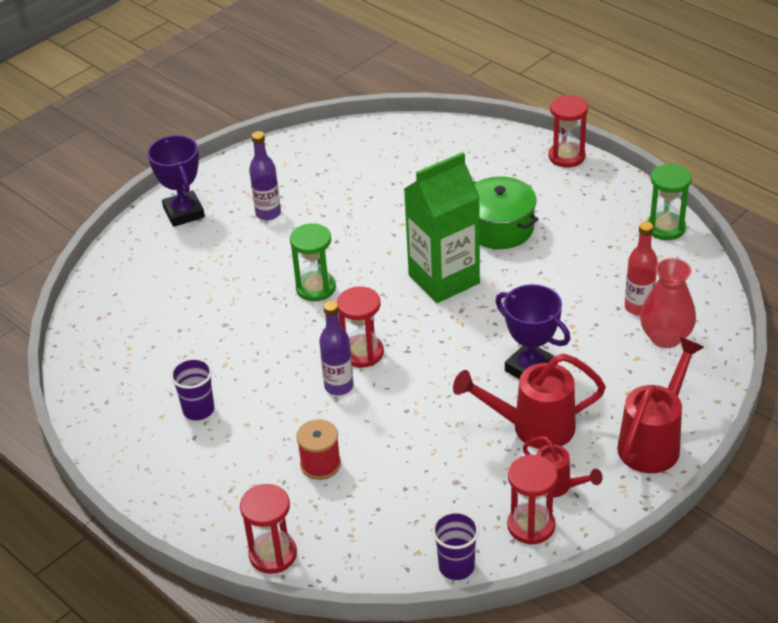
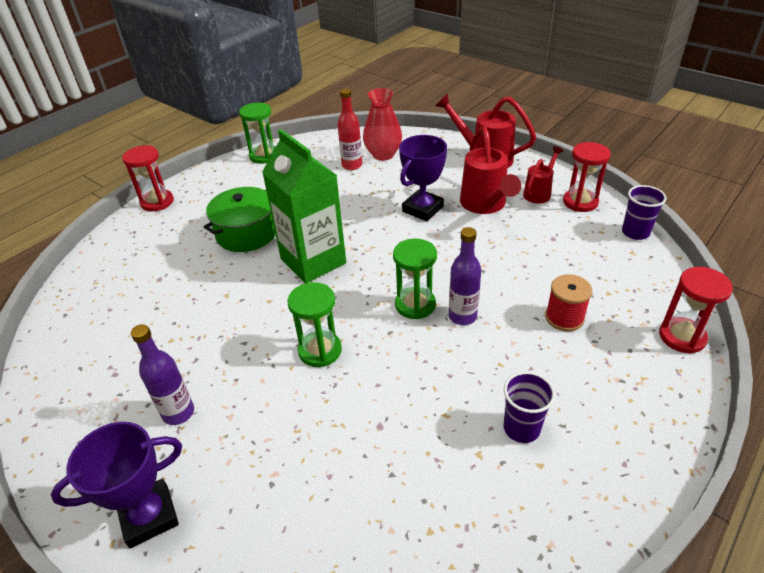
camera: 95 degrees left, 0 degrees up
red hourglass [337,286,384,368] -> green hourglass [393,239,437,319]

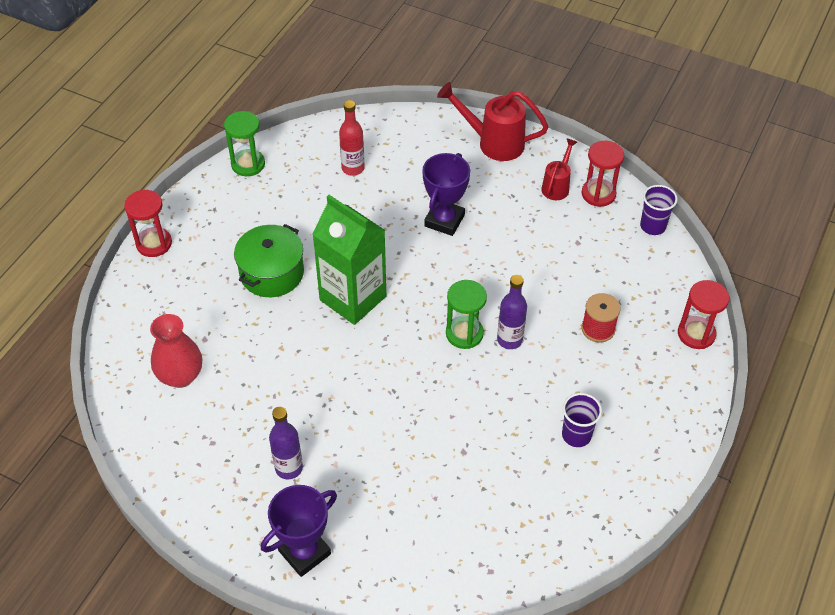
camera: 15 degrees left, 10 degrees up
green hourglass [287,282,342,367] -> none
red vase [363,88,402,161] -> red vase moved to [150,314,202,388]
red watering can [460,127,521,214] -> none

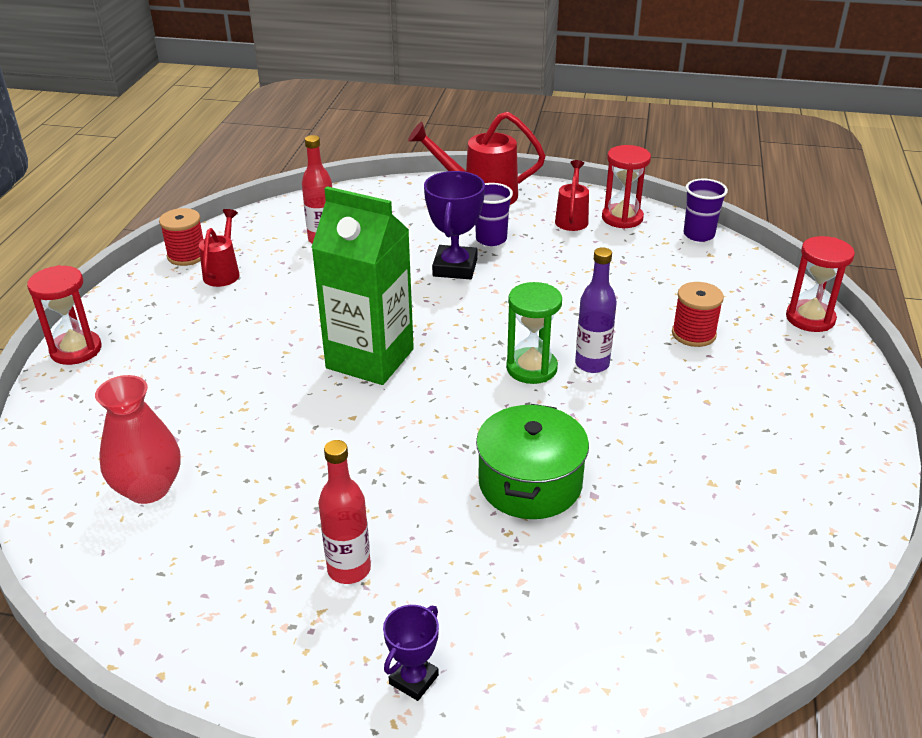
camera: 15 degrees left, 15 degrees down
green hourglass [224,111,265,176] -> red spool [159,208,203,266]
green pot [234,224,304,297] -> green pot moved to [476,404,589,519]
purple trophy [261,485,337,577] -> purple trophy [383,605,439,701], size x0.57
purple bottle [269,407,303,479] -> red bottle [318,440,371,584]
purple cup [562,393,602,447] -> purple cup moved to [475,183,513,246]
none -> red watering can [199,209,240,287]

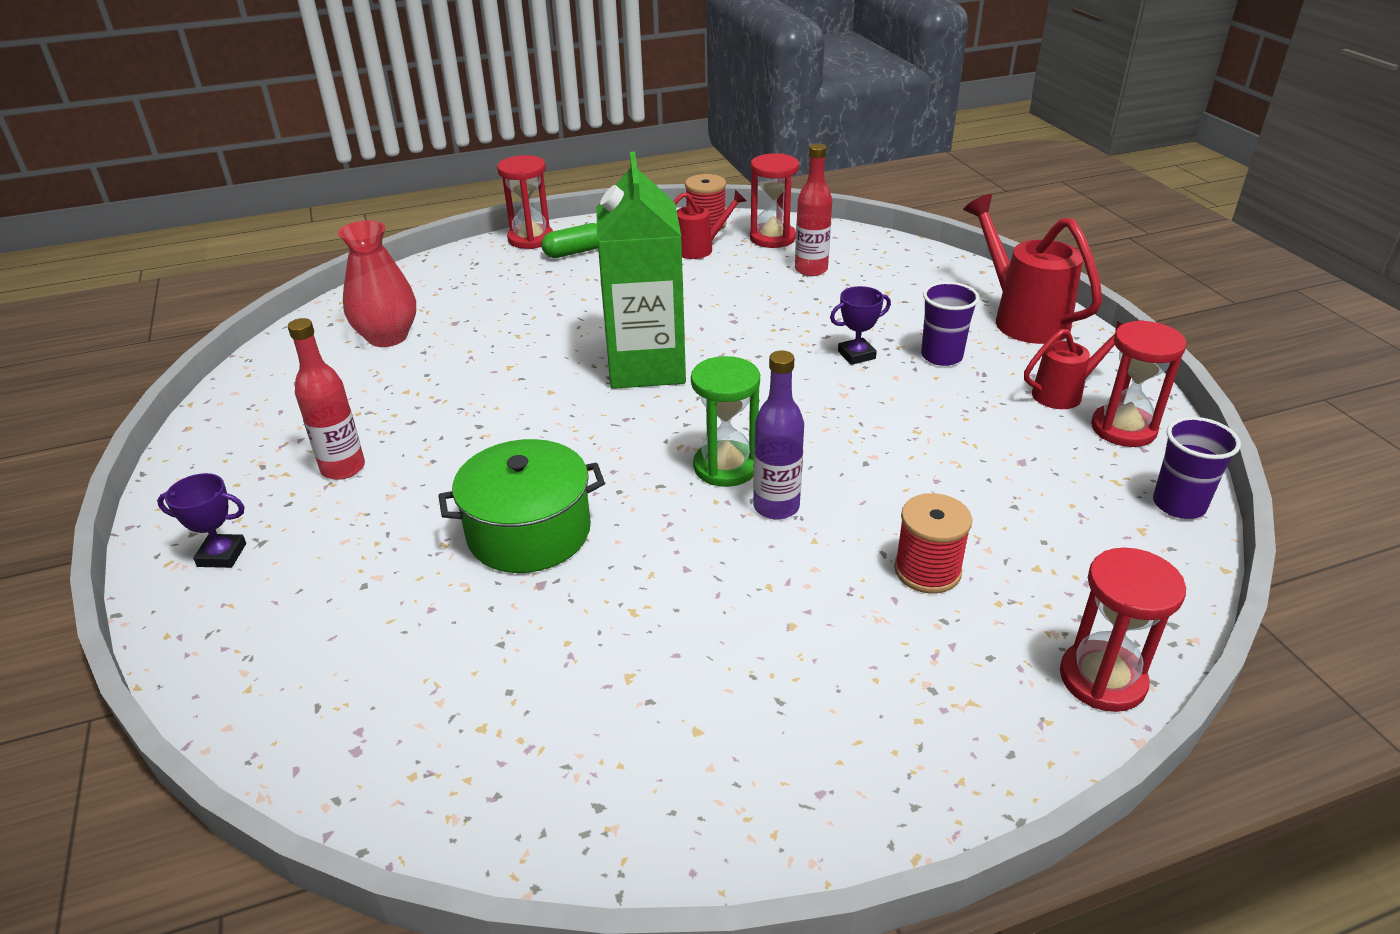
camera: 60 degrees right, 0 degrees up
purple trophy [424,171,485,280] -> purple trophy [830,286,891,365], size x0.57
none -> green capsule [541,223,598,258]
none -> red hourglass [750,153,799,248]

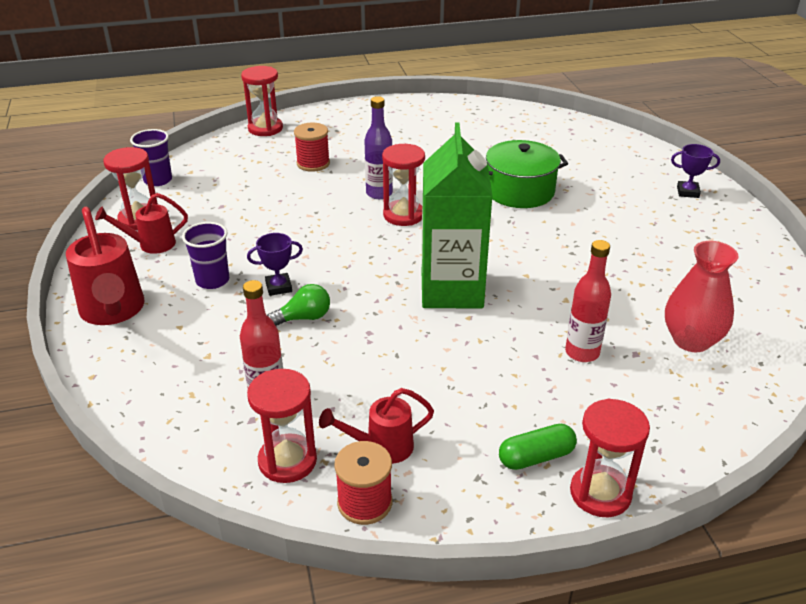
camera: 175 degrees left, 0 degrees up
red bottle [288,318,365,480] -> red bottle moved to [565,240,611,362]
green hourglass [691,356,760,487] -> red hourglass [382,144,425,226]
none -> green light bulb [267,284,330,326]

